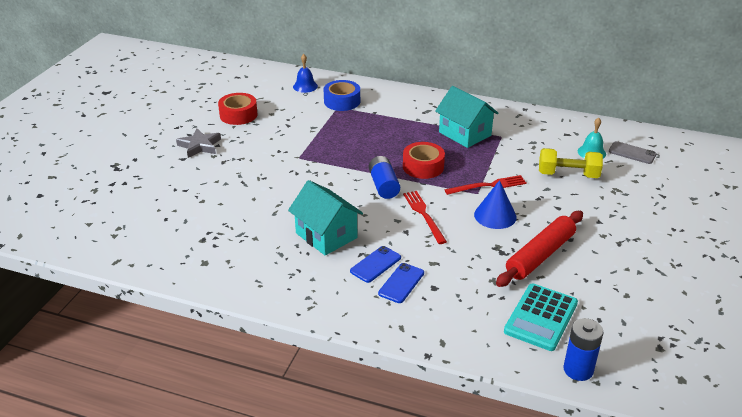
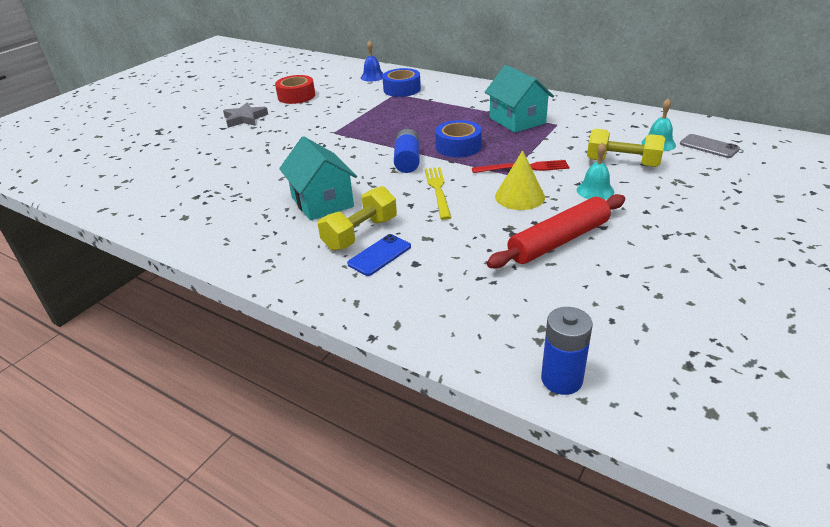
camera: 15 degrees right, 0 degrees up
blue phone [350,246,401,283] -> yellow dumbbell [318,186,397,251]
red tape [403,142,445,179] -> blue tape [435,120,482,157]
red fork [403,191,447,244] -> yellow fork [425,167,451,220]
blue cone [474,180,517,229] -> yellow cone [495,150,545,210]
turquoise calculator [504,283,578,351] -> none
none -> turquoise bell [577,142,615,200]

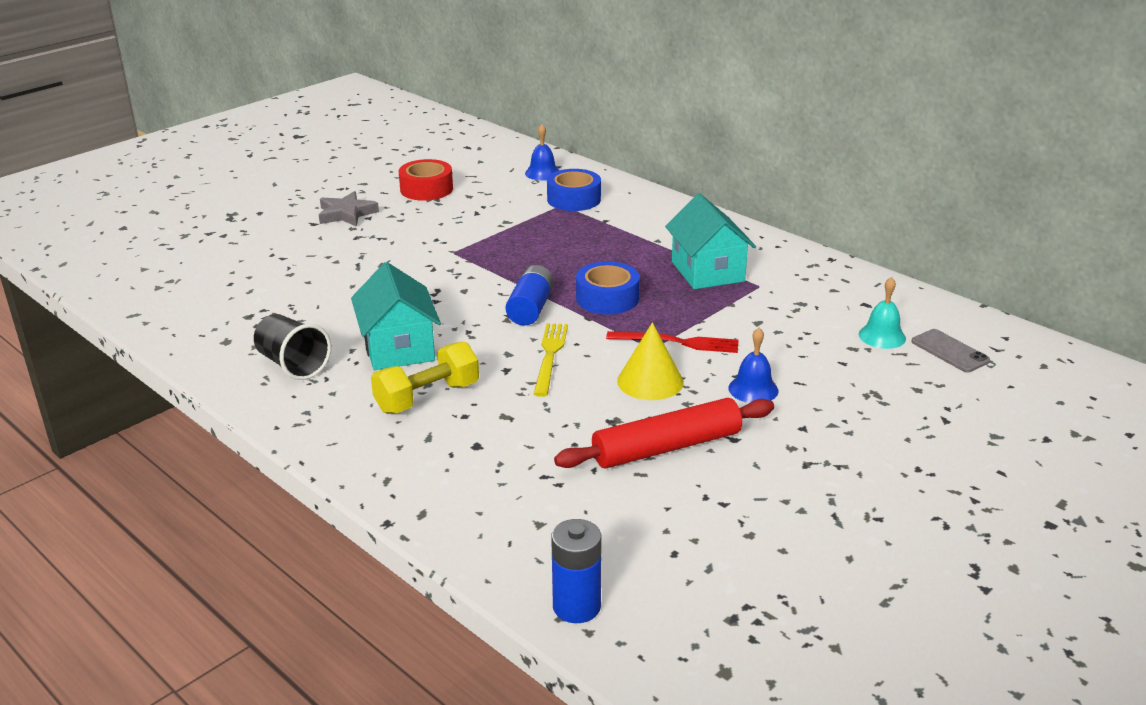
camera: 10 degrees right, 5 degrees down
blue phone [347,234,411,276] -> none
turquoise bell [577,142,615,200] -> blue bell [728,328,778,403]
yellow dumbbell [587,129,665,167] -> none
none -> black cup [254,314,331,380]

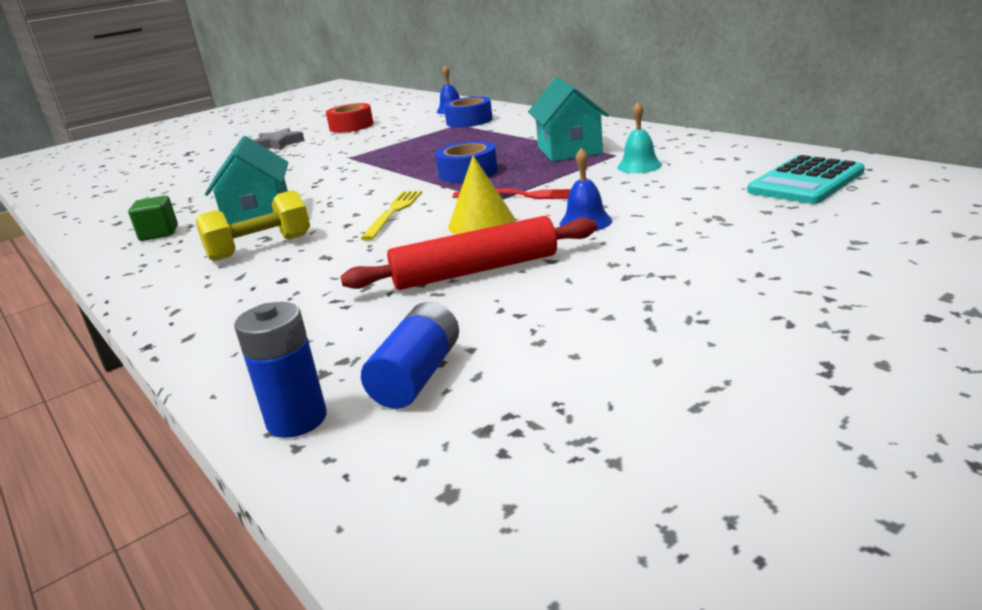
camera: 10 degrees right, 5 degrees down
black cup [254,314,331,380] -> green cube [128,196,178,241]
blue battery [506,265,554,326] -> blue battery moved to [361,302,459,409]
turquoise bell [859,277,906,349] -> turquoise bell moved to [617,102,662,173]
grey phone [912,329,990,372] -> turquoise calculator [747,155,865,204]

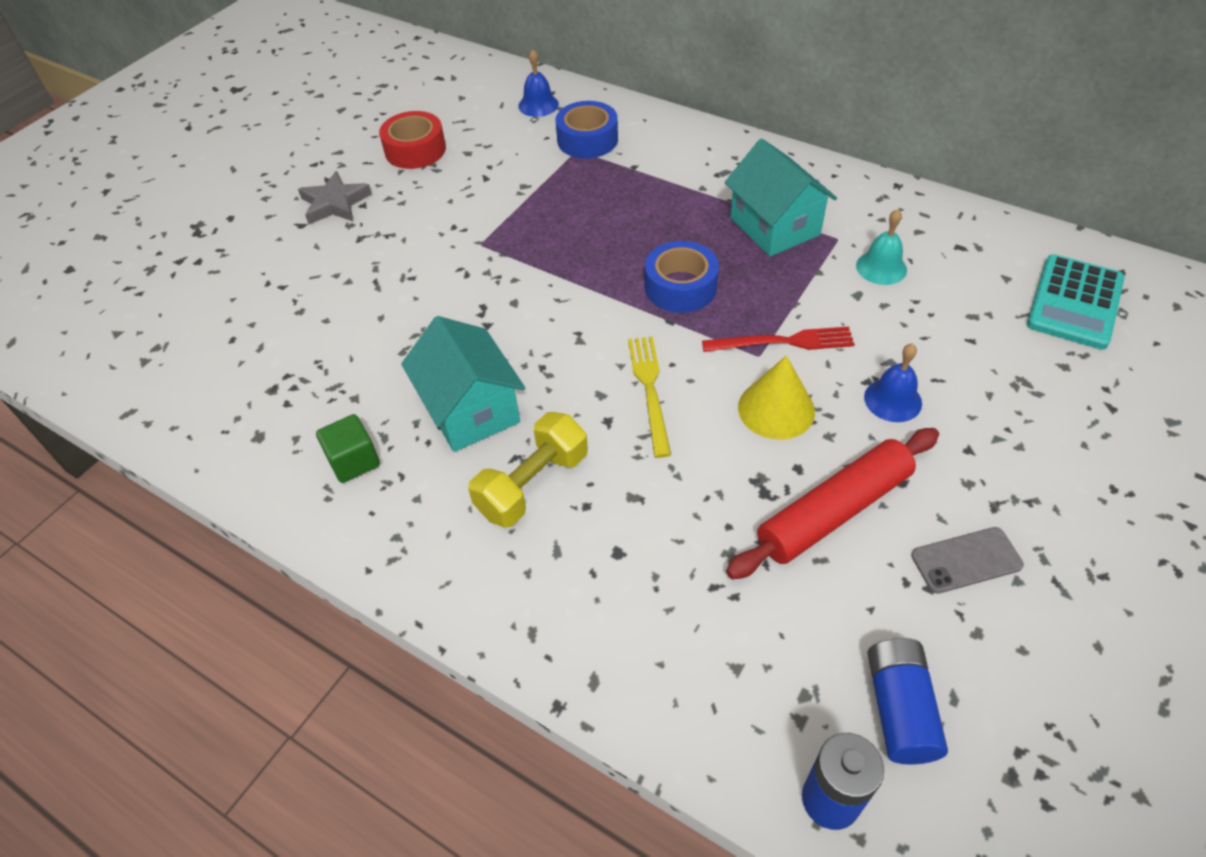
camera: 20 degrees left, 25 degrees up
none -> grey phone [911,527,1024,594]

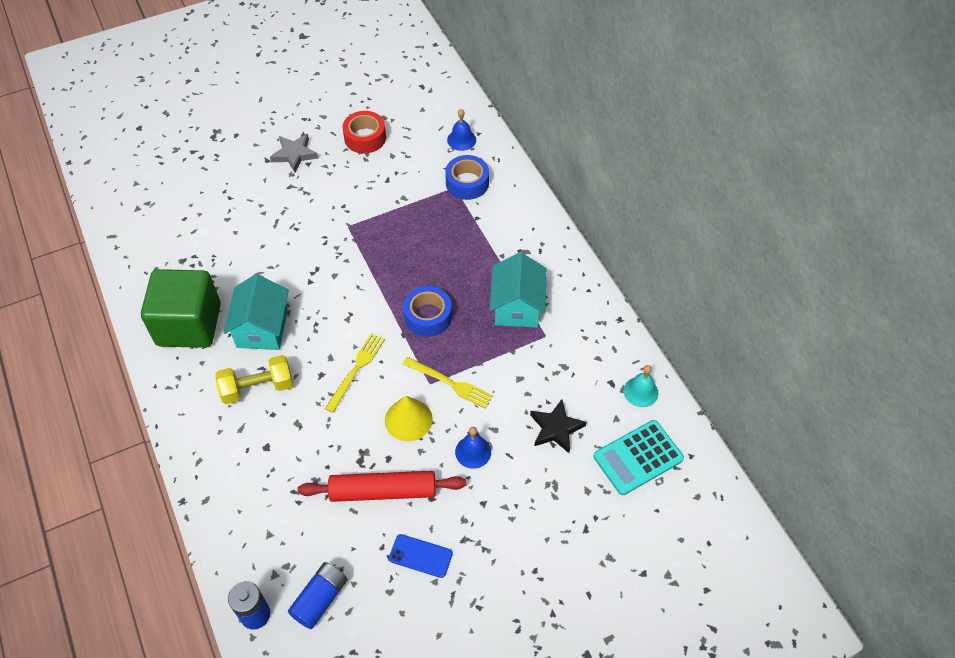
camera: 30 degrees right, 5 degrees up
green cube [316,414,380,483] -> green cube [141,269,221,348], size x2.30
red fork [702,327,855,352] -> yellow fork [403,357,493,408]
turquoise bell [856,209,907,285] -> turquoise bell moved to [624,365,658,407]
grey phone [911,527,1024,594] -> blue phone [389,534,453,578]
none -> black star [530,399,586,453]

